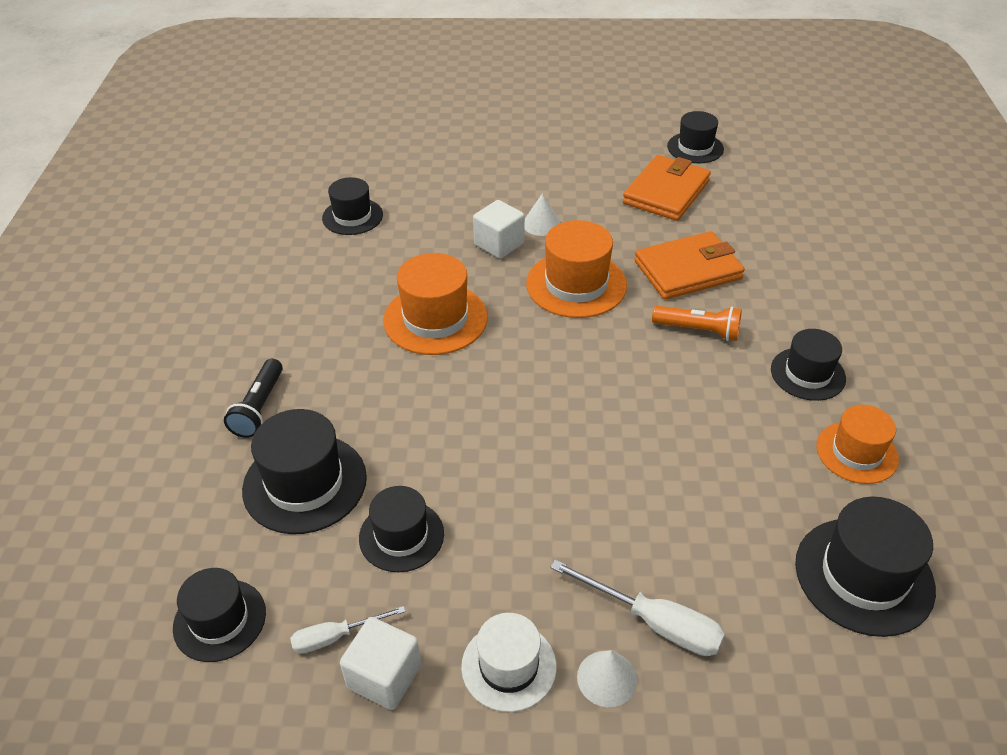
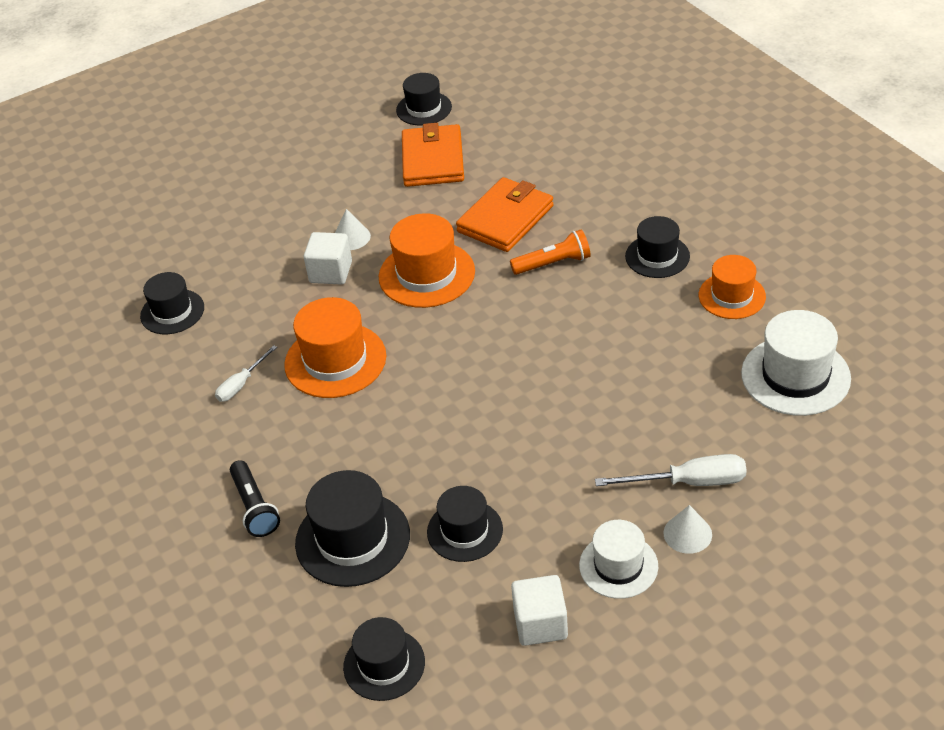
camera: 30 degrees left, 0 degrees up
white screwdriver [290,606,406,654] -> white screwdriver moved to [215,345,277,402]
black hat [795,497,936,637] -> white hat [741,310,851,416]

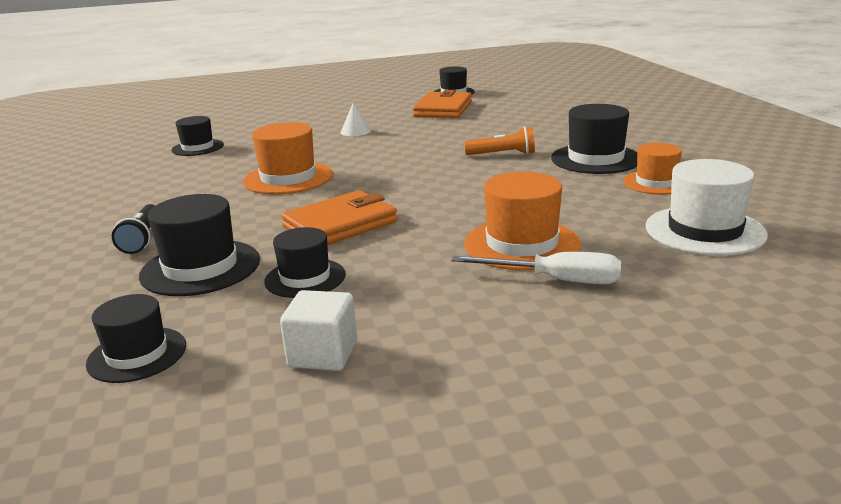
camera: 15 degrees right, 20 degrees down
white screwdriver [215,345,277,402] -> none
white cube [304,232,352,285] -> none
orange hat [379,213,475,308] -> orange hat moved to [464,172,581,271]
orange wallet [456,177,554,252] -> orange wallet moved to [281,190,397,245]
white hat [579,520,658,599] -> none
black hat [625,216,690,278] -> black hat [551,104,637,174], size x1.52
white cone [663,505,712,554] -> none

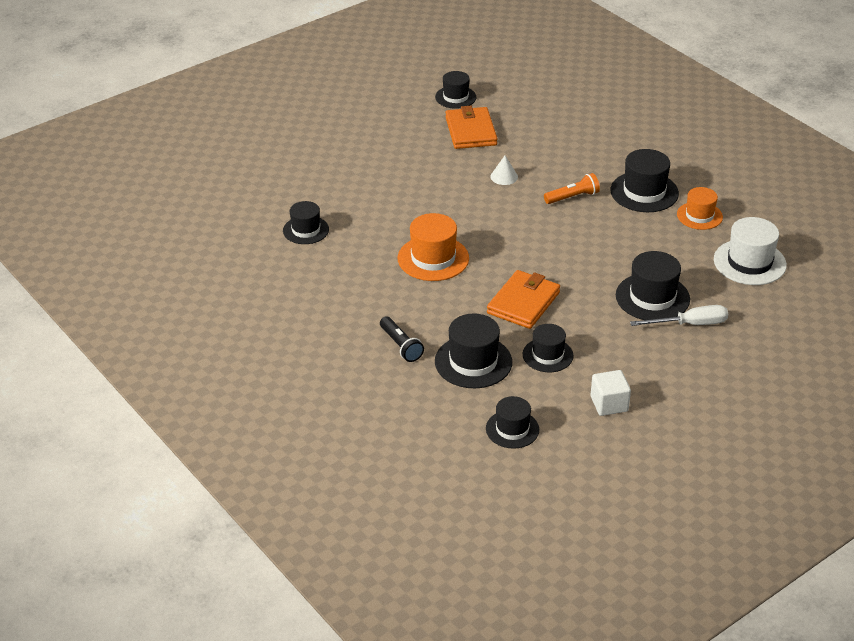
camera: 25 degrees left, 15 degrees up
white cone [341,103,371,136] -> white cone moved to [491,156,518,185]
orange hat [464,172,581,271] -> black hat [616,251,690,320]

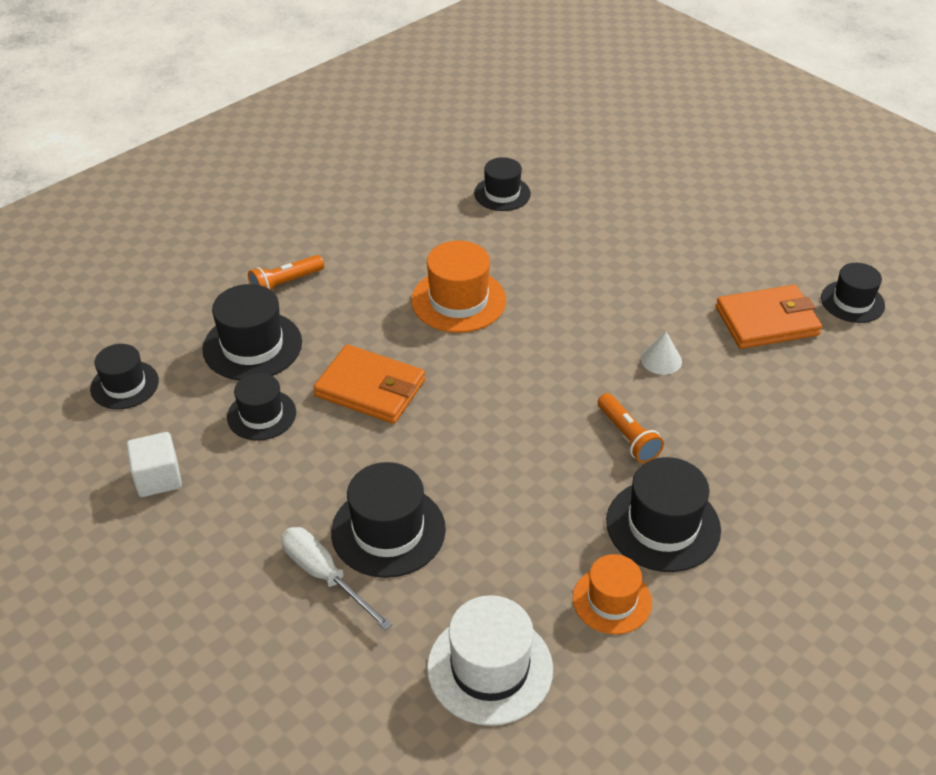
camera: 85 degrees right, 5 degrees up
black flashlight [380,316,424,362] -> orange flashlight [248,255,324,291]
white screwdriver [630,305,728,326] -> white screwdriver turned 150 degrees clockwise [281,527,392,631]

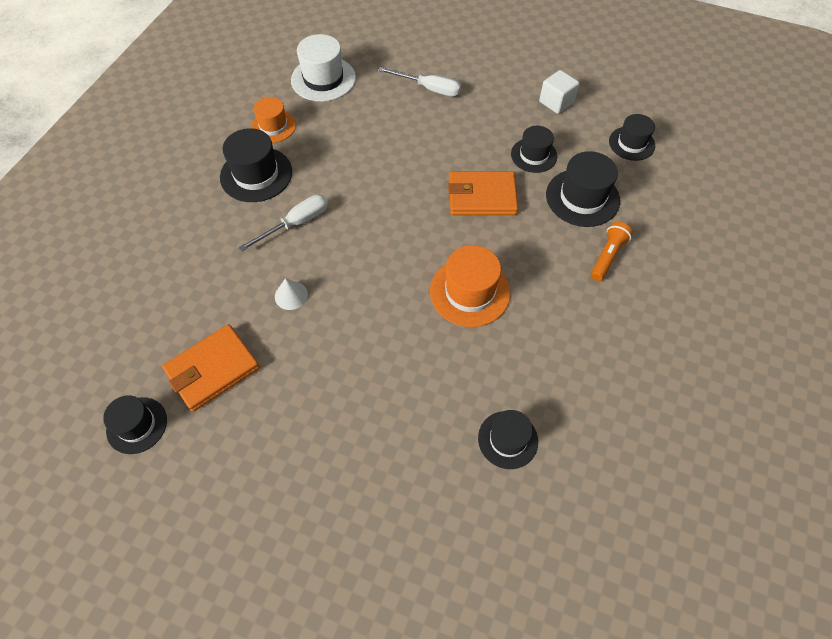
camera: 155 degrees right, 15 degrees up
black hat [331,462,446,578] -> none
orange flashlight [598,393,664,463] -> white screwdriver [238,195,328,252]

